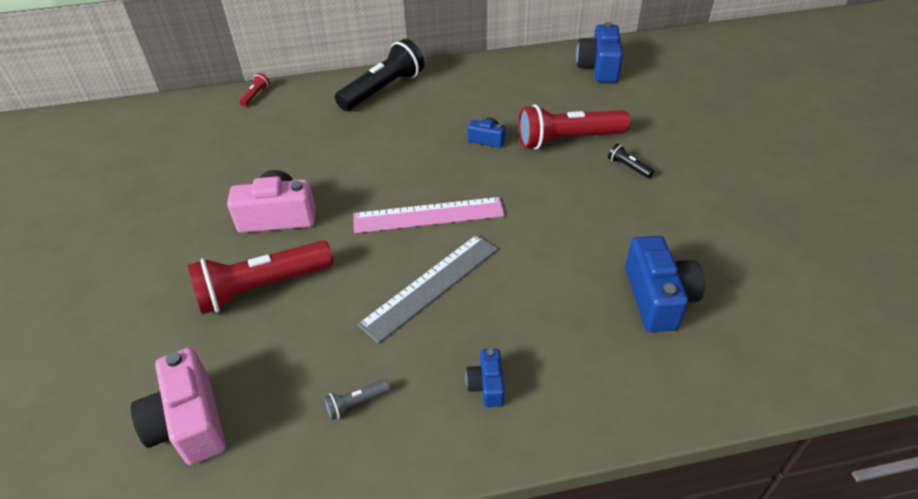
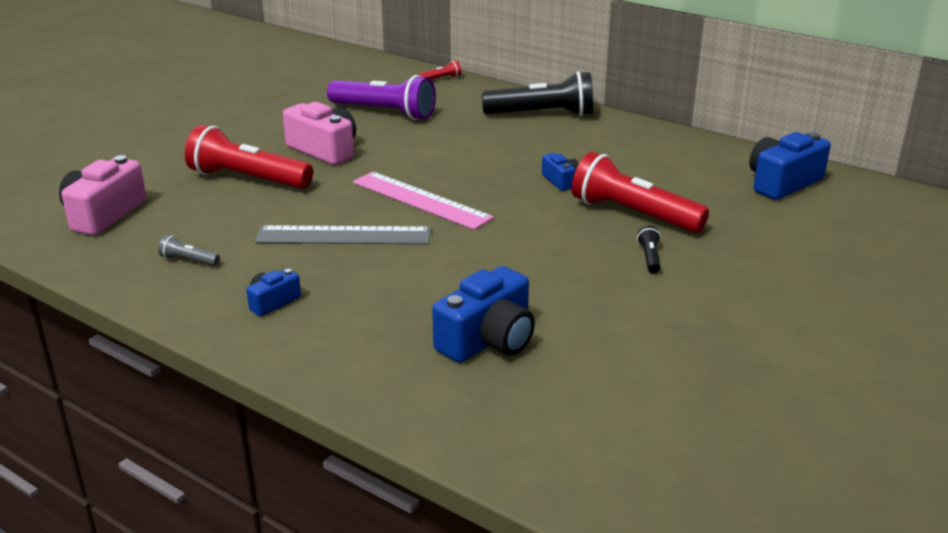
camera: 45 degrees right, 15 degrees down
none -> purple flashlight [327,75,436,120]

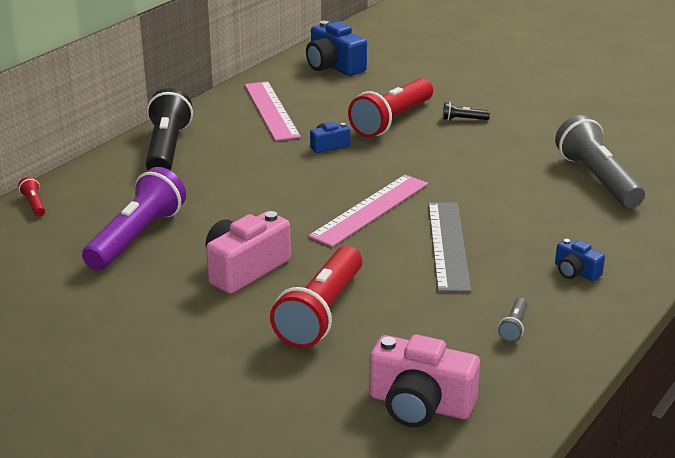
camera: 90 degrees left, 0 degrees up
blue camera [432,266,535,363] -> grey flashlight [555,115,645,208]
none -> pink ruler [245,81,301,141]

